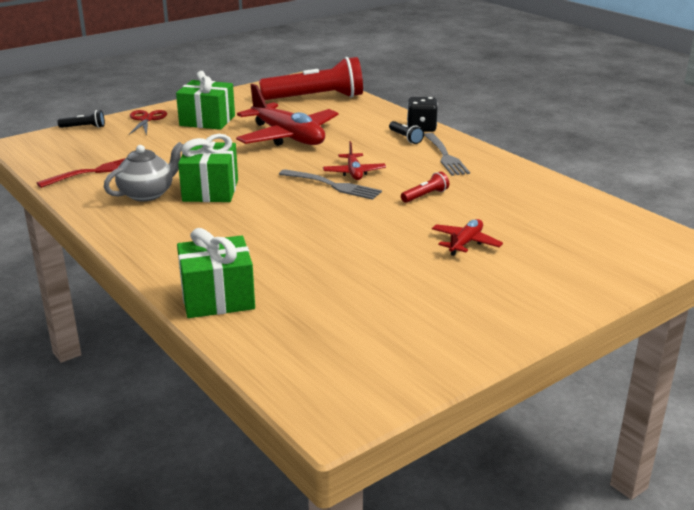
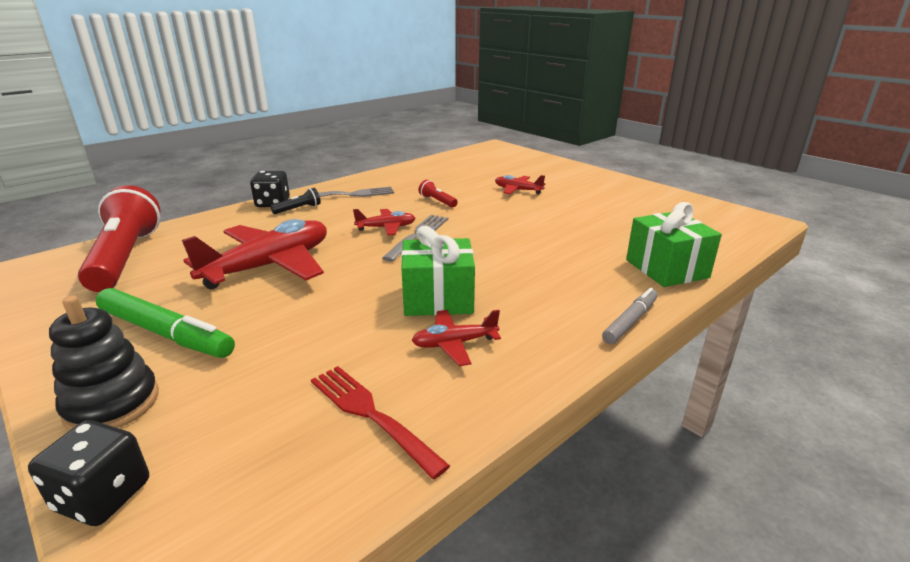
camera: 95 degrees left, 0 degrees up
black flashlight [58,110,105,128] -> black dice [28,420,149,526]
grey teapot [104,142,183,201] -> red plane [412,310,501,366]
red scissors [129,110,167,136] -> black stacking toy [49,295,159,430]
green gift [176,71,235,130] -> green marker [96,288,235,358]
none -> grey marker [602,288,658,344]

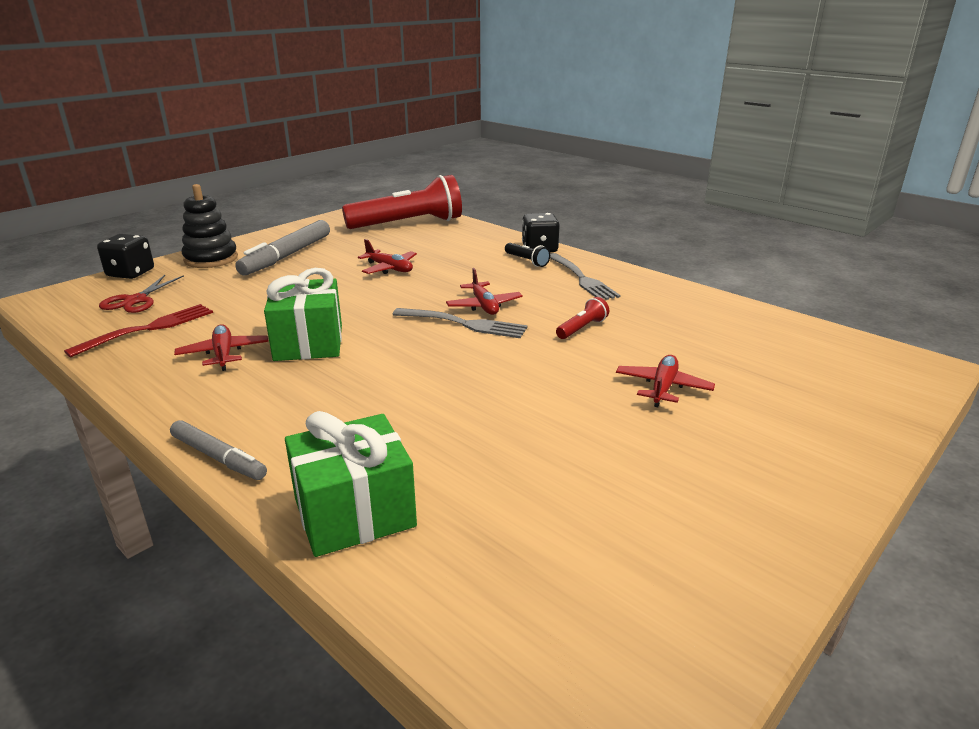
camera: 85 degrees right, 0 degrees up
green marker [96,288,235,358] -> grey marker [235,220,330,275]
red plane [182,219,327,289] -> red plane [358,239,417,274], size x0.48
none -> red scissors [99,275,184,313]

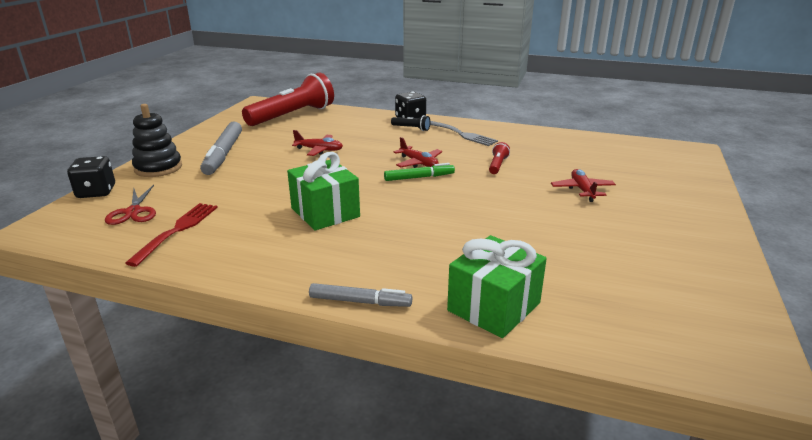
camera: 25 degrees left, 0 degrees up
red plane [174,324,268,371] -> none
grey fork [392,308,528,338] -> green marker [384,163,455,181]

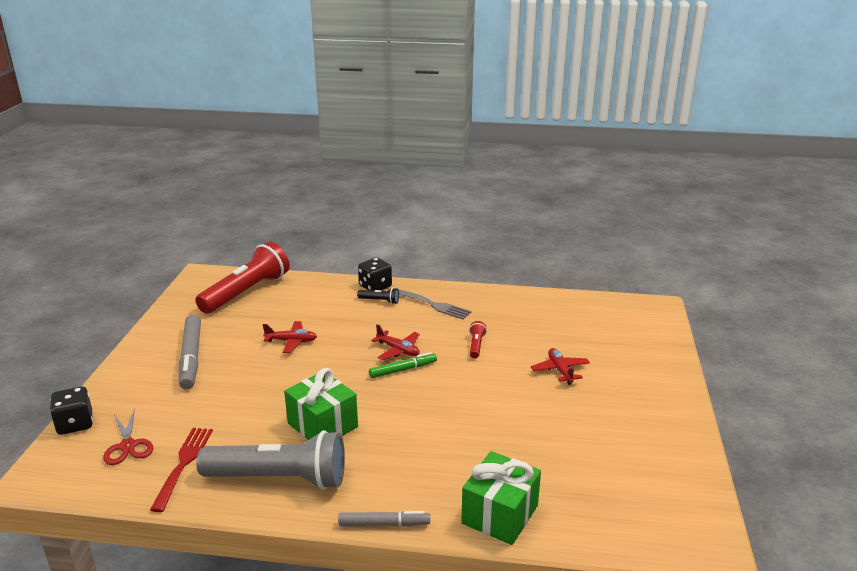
camera: 10 degrees left, 0 degrees up
black stacking toy [132,104,182,177] -> none
none -> grey flashlight [196,430,345,490]

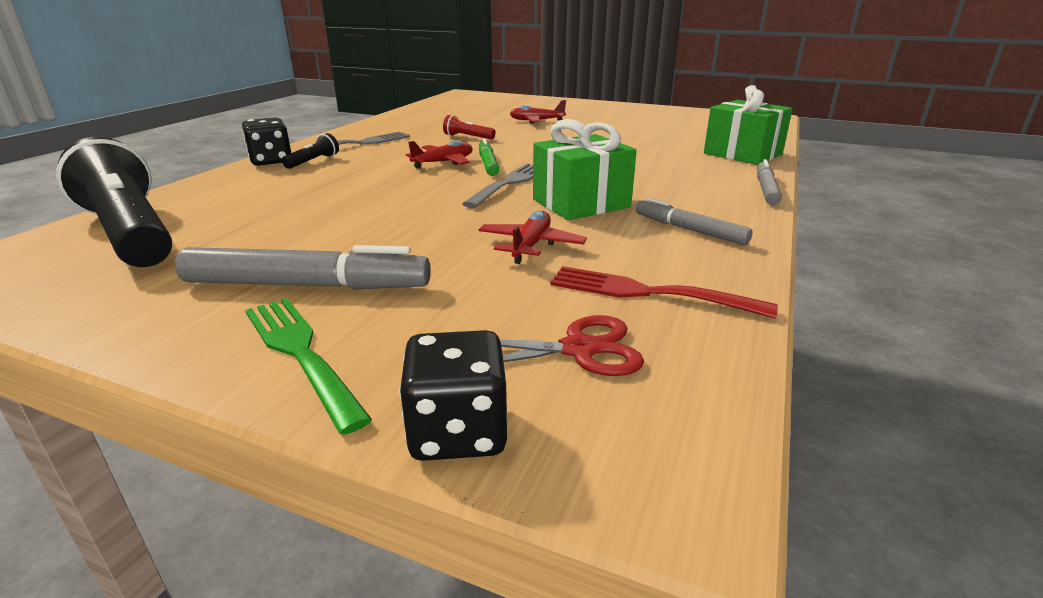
camera: 75 degrees left, 0 degrees up
red flashlight [195,242,290,314] -> black flashlight [56,137,172,267]
grey flashlight [196,430,345,490] -> grey marker [636,197,753,245]
red plane [262,321,317,353] -> red plane moved to [479,211,587,264]
none -> green fork [245,298,372,435]
none -> grey fork [462,163,533,208]

